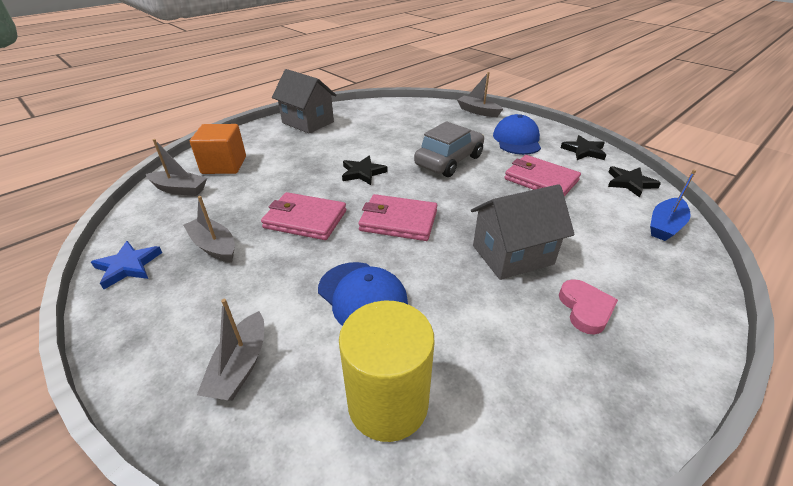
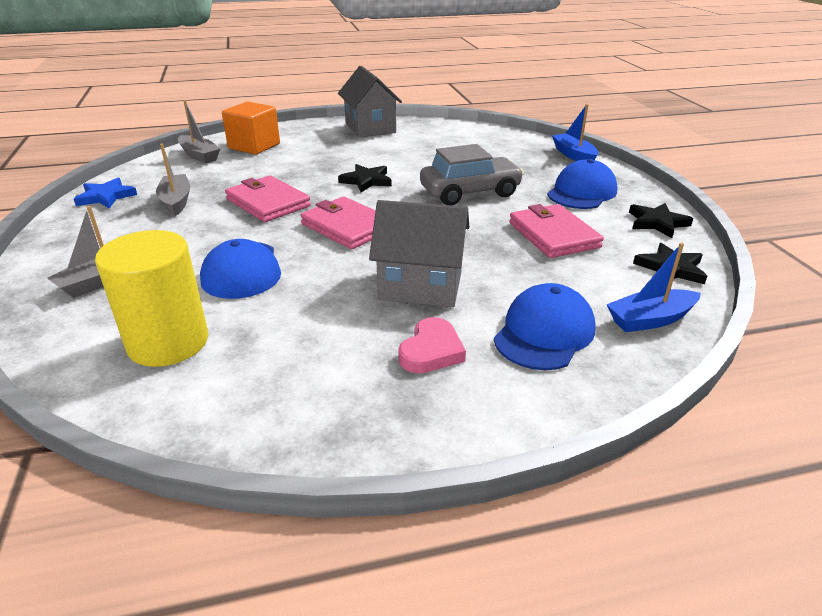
camera: 30 degrees right, 5 degrees down
grey boat [457,72,503,117] -> blue boat [552,104,598,161]
none -> blue cap [494,283,596,370]

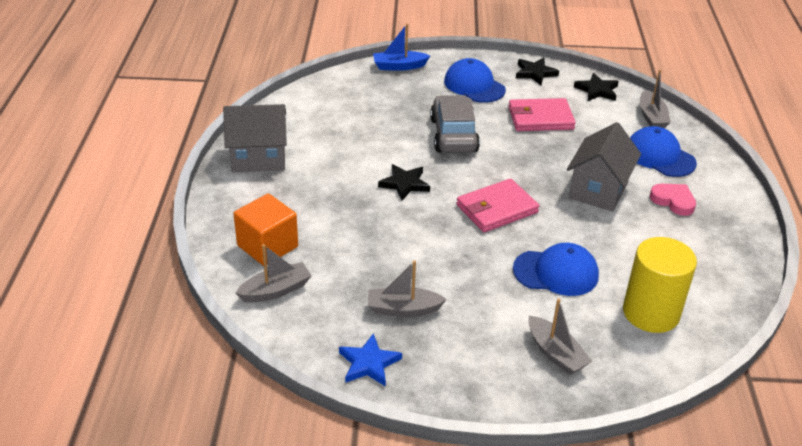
camera: 75 degrees left, 5 degrees up
pink wallet [225,175,311,222] -> none
blue boat [606,243,701,332] -> grey boat [640,69,671,128]

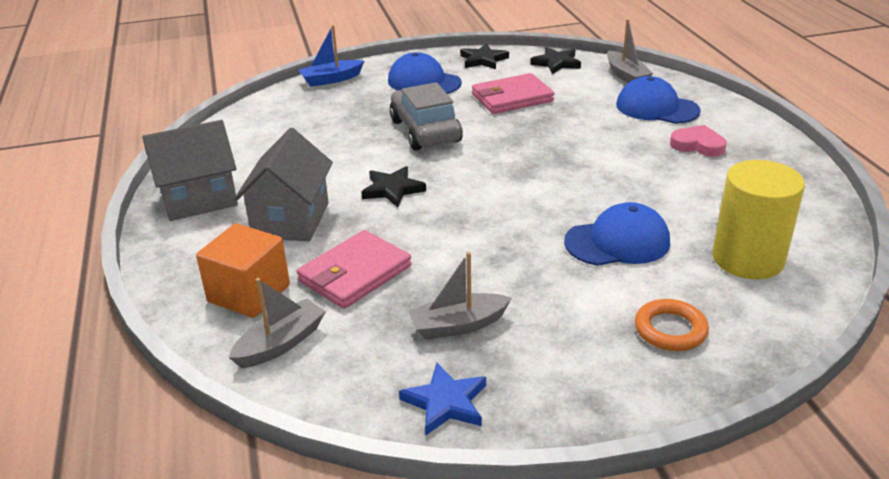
camera: 15 degrees left, 5 degrees down
pink wallet [456,179,539,232] -> pink wallet moved to [297,230,412,309]
grey boat [528,299,592,375] -> orange ring [635,299,709,351]
grey house [567,122,641,212] -> grey house moved to [234,128,333,241]

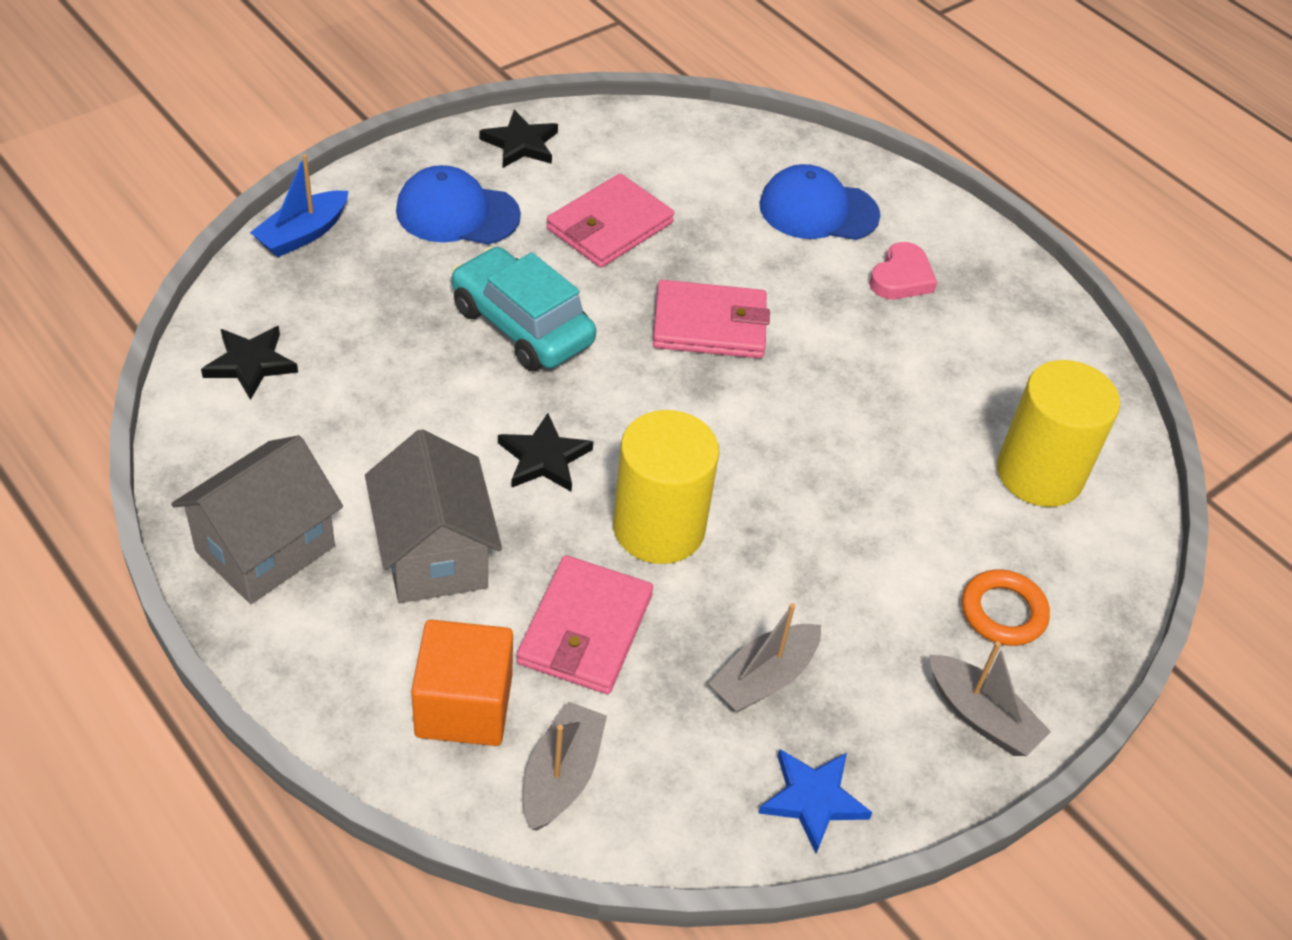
camera: 30 degrees left, 15 degrees up
grey car [390,82,463,150] -> turquoise car [451,246,596,371]
black star [530,47,581,74] -> black star moved to [201,326,298,400]
blue cap [564,202,670,266] -> none
grey boat [607,19,653,83] -> grey boat moved to [929,641,1051,756]
pink heart [670,125,727,157] -> pink heart turned 120 degrees clockwise [869,242,937,299]
none -> yellow cylinder [613,410,719,564]
none -> pink wallet [653,280,770,358]

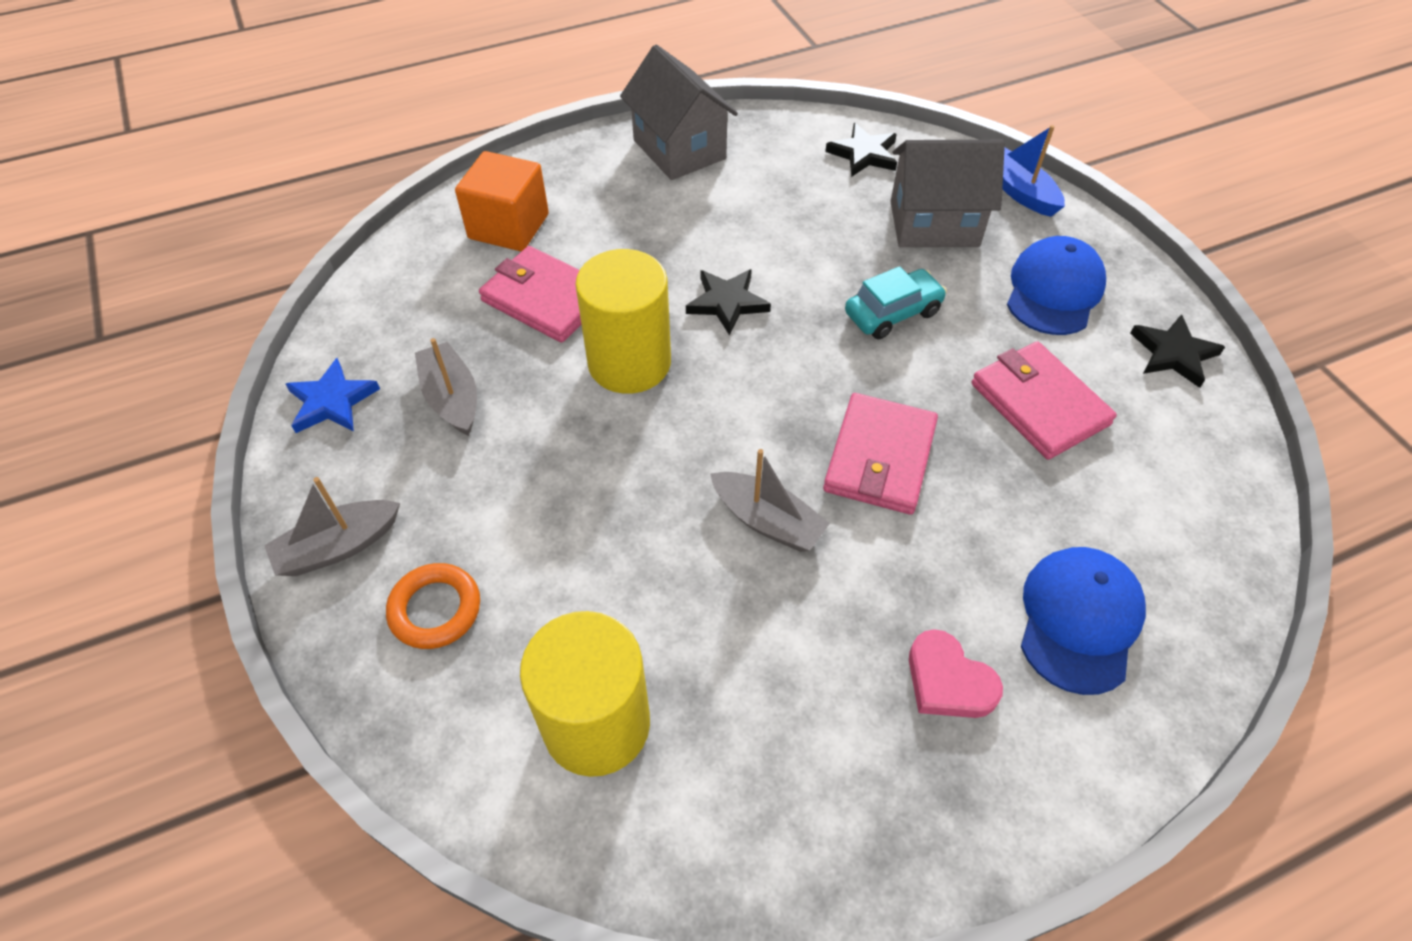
camera: 110 degrees right, 5 degrees up
grey house [365,429,502,603] -> grey house moved to [890,140,1005,247]
turquoise car [451,246,596,371] -> turquoise car [845,266,947,339], size x0.66
grey boat [524,702,607,831] -> grey boat moved to [710,449,830,552]

